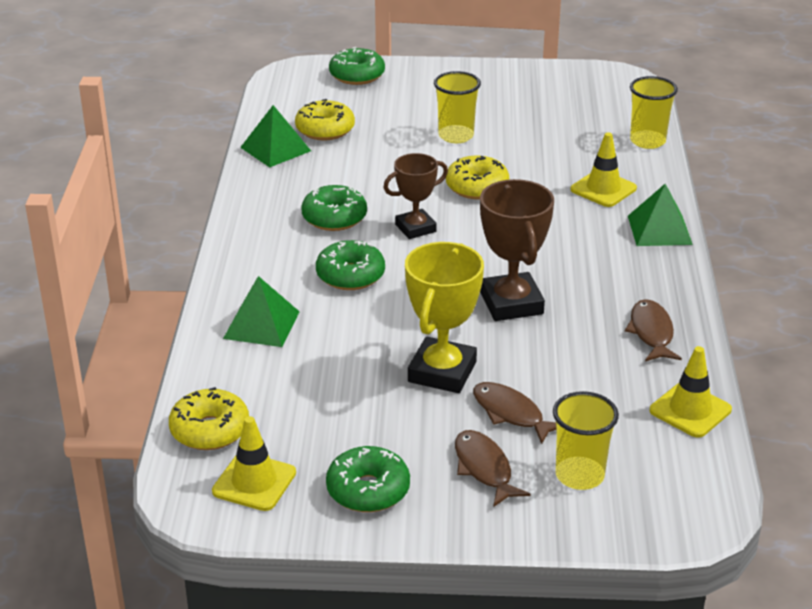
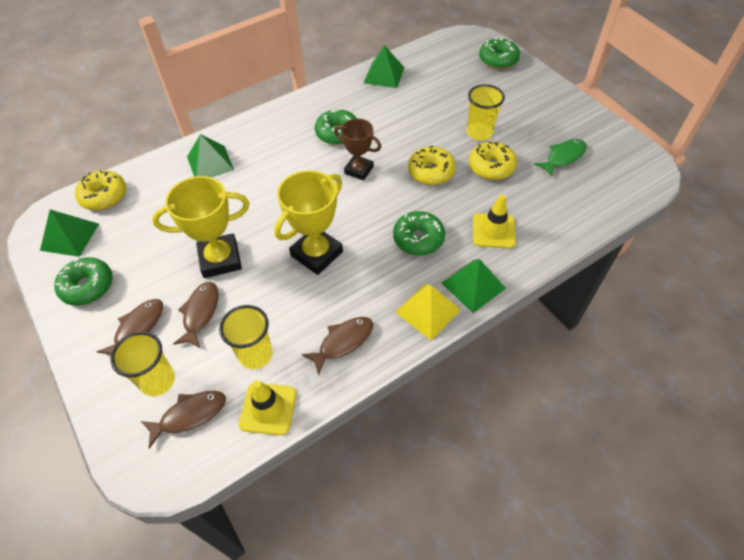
camera: 55 degrees right, 20 degrees up
yellow traffic cone [212,416,296,511] -> green pyramid [40,210,99,257]
yellow donut [295,99,355,140] -> yellow donut moved to [469,141,517,180]
green donut [316,240,385,290] -> green donut moved to [393,211,445,255]
brown trophy [480,179,554,321] -> yellow trophy [274,170,343,275]
yellow cup [630,76,678,149] -> yellow cup moved to [219,305,273,369]
none -> brown fish [141,391,226,449]
none -> yellow pyramid [395,284,461,340]
none -> green fish [534,139,587,177]

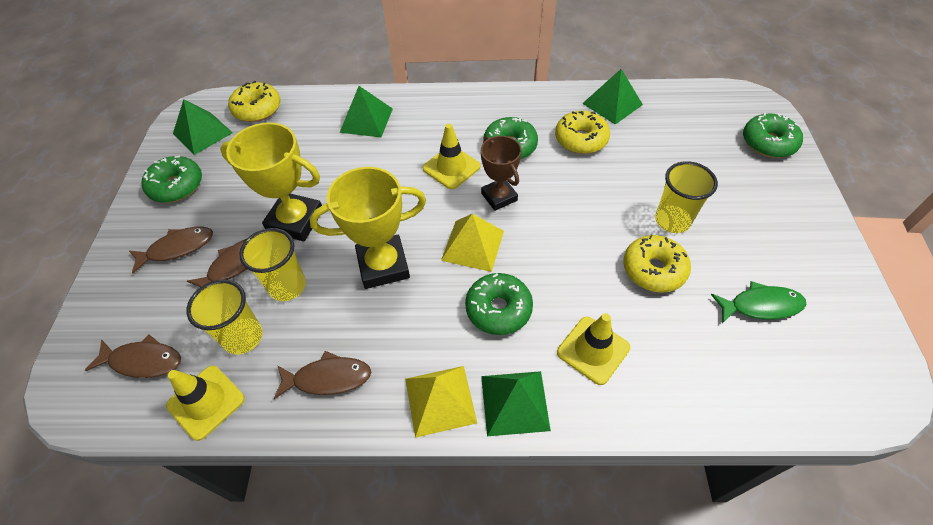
camera: 35 degrees right, 0 degrees up
yellow cup [111,332,175,396] -> yellow cup moved to [239,228,306,301]
yellow donut [408,146,456,185] -> yellow donut moved to [555,111,610,154]
none -> yellow traffic cone [423,124,480,189]
none -> yellow pyramid [441,214,504,272]

